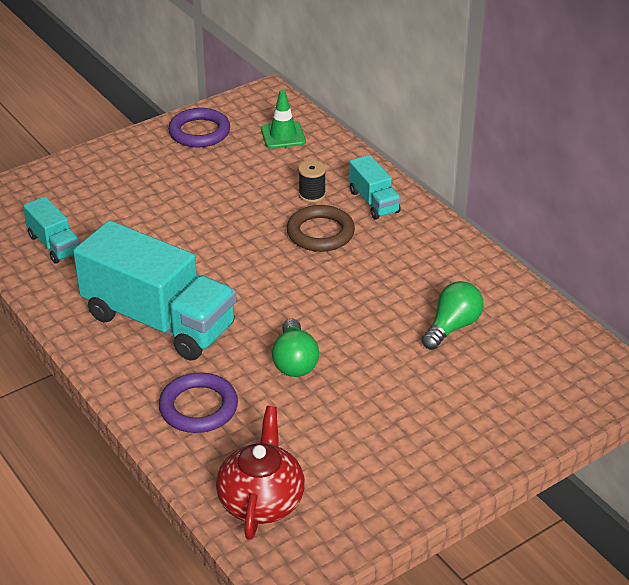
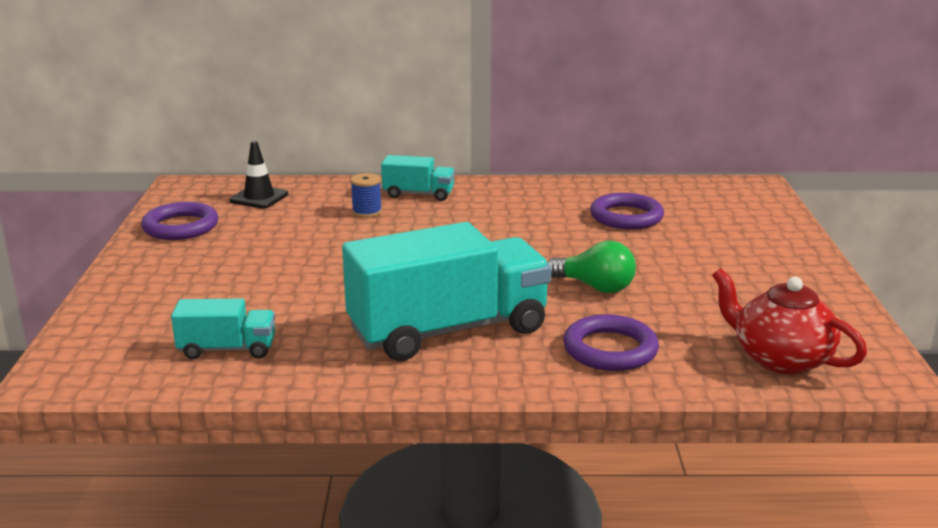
camera: 55 degrees left, 15 degrees down
green traffic cone [261,90,306,149] -> black traffic cone [229,141,288,208]
brown ring [287,205,355,252] -> none
black spool [299,160,326,202] -> blue spool [350,173,382,218]
green light bulb [422,281,483,350] -> purple ring [590,193,664,229]

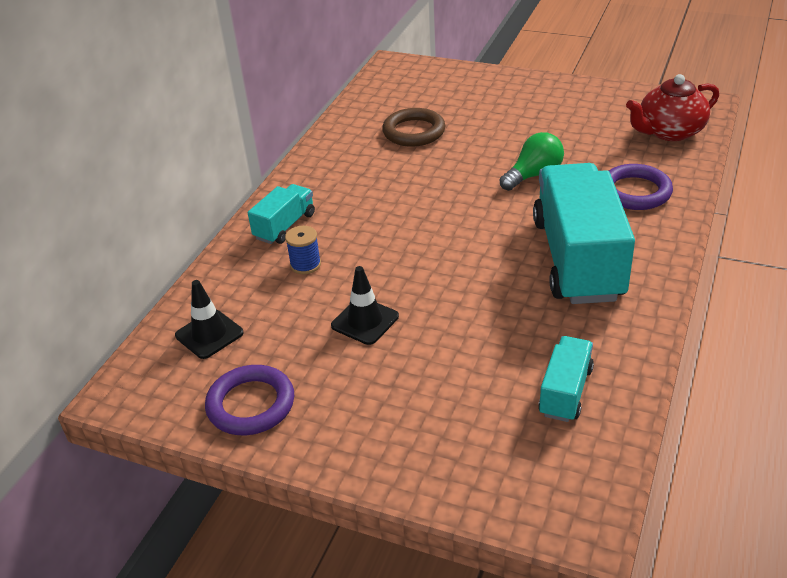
camera: 65 degrees left, 15 degrees up
purple ring [590,193,664,229] -> brown ring [382,108,445,147]
none -> black traffic cone [331,266,399,345]

